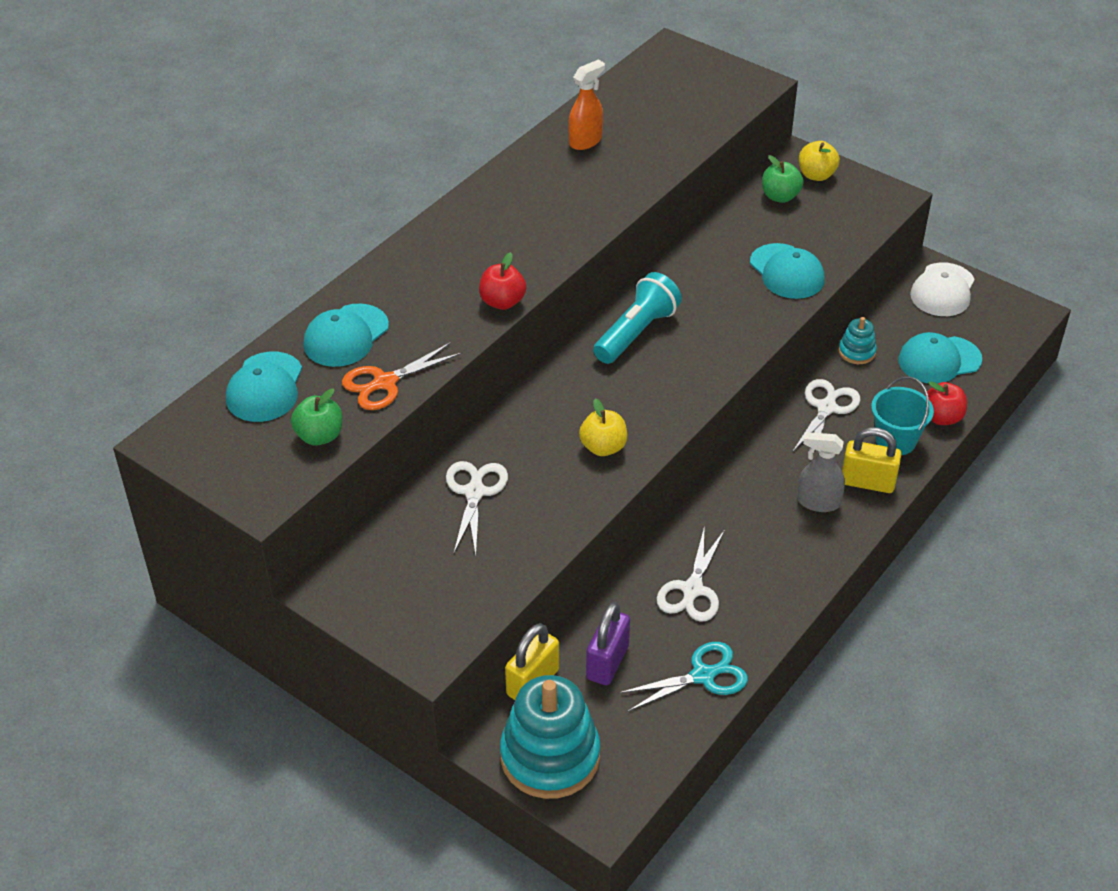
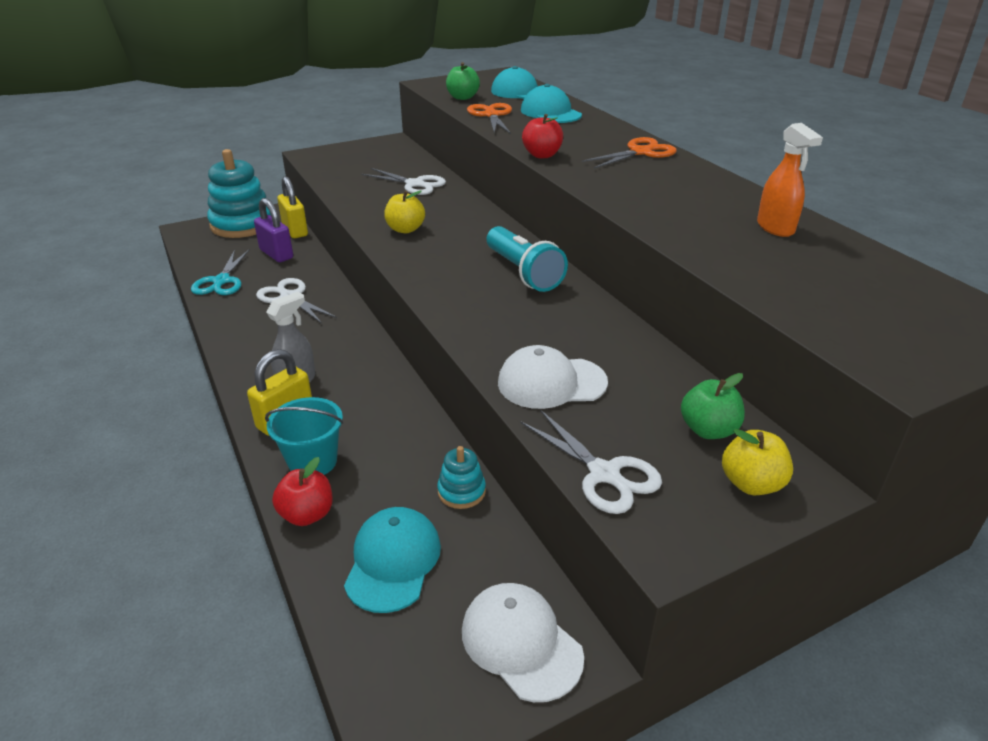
camera: 115 degrees right, 10 degrees down
turquoise cap [750,243,825,299] -> white cap [498,345,608,409]
white scissors [792,379,861,453] -> white scissors moved to [520,410,662,514]
none -> orange scissors [582,137,677,169]

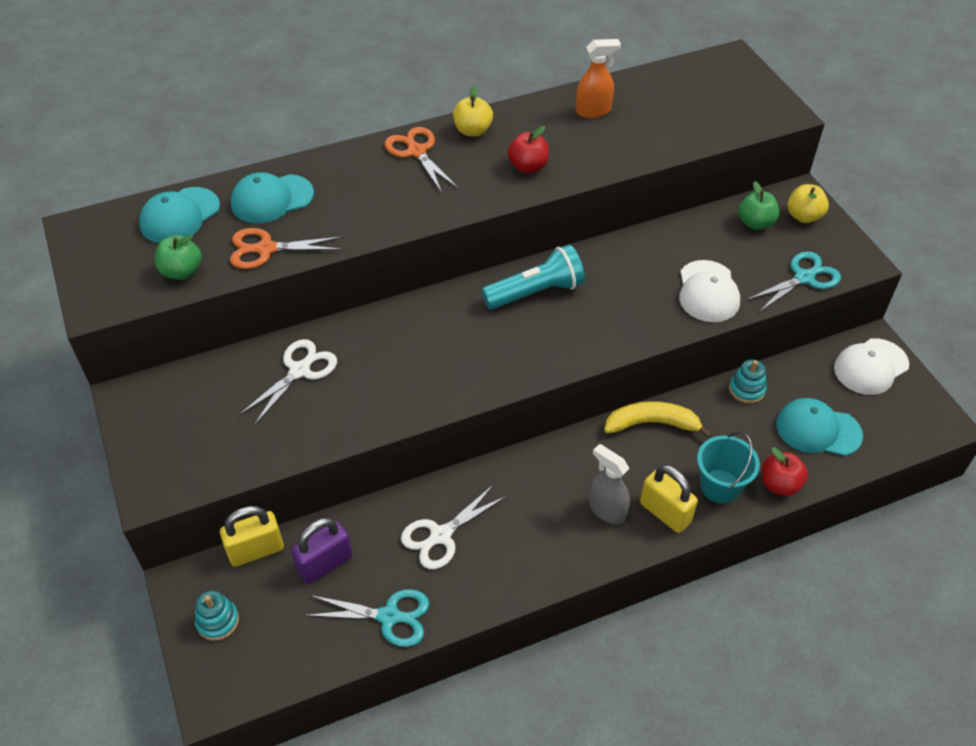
camera: 85 degrees left, 15 degrees up
turquoise stacking toy [207,149,271,238] -> turquoise stacking toy [195,591,239,641], size x0.46
yellow apple [384,190,425,233] -> yellow apple moved to [453,86,493,137]
white scissors [520,410,662,514] -> turquoise scissors [746,252,841,312]
red apple [522,114,563,158] -> red apple moved to [507,126,549,173]
none -> yellow banana [604,401,712,438]

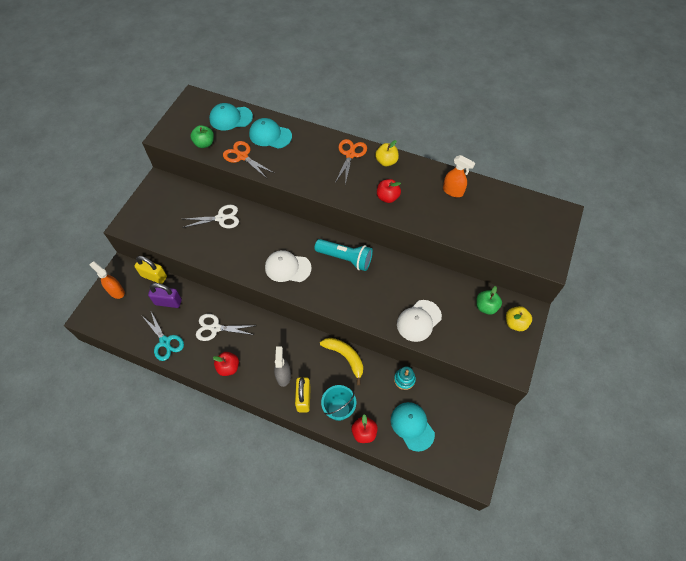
camera: 45 degrees right, 10 degrees up
turquoise stacking toy [195,591,239,641] -> orange spray bottle [89,261,125,299]
turquoise scissors [746,252,841,312] -> none
white cap [834,338,909,395] -> white cap moved to [265,250,312,282]
none -> red apple [213,352,239,376]

